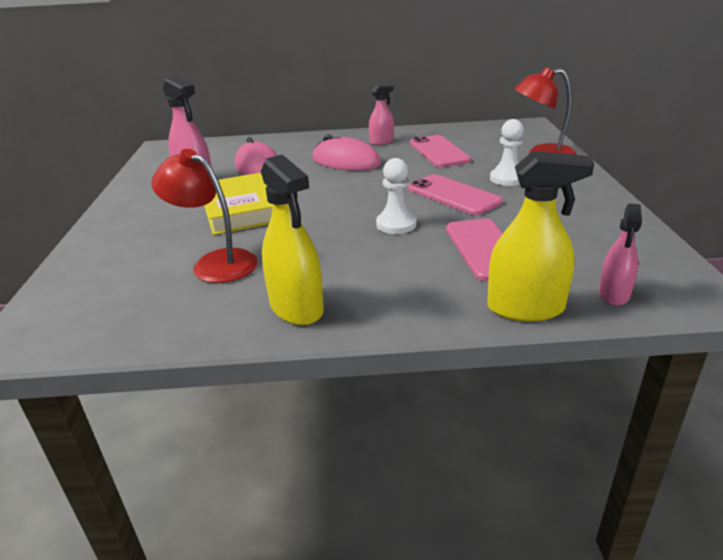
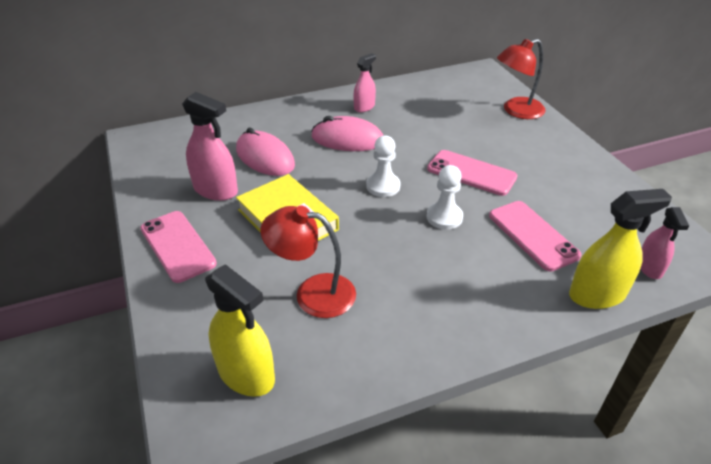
camera: 20 degrees left, 10 degrees up
yellow spray bottle [261,154,324,325] -> yellow spray bottle moved to [205,264,275,397]
pink phone [410,135,471,167] -> pink phone moved to [140,211,217,283]
white pawn [490,119,524,186] -> white pawn moved to [366,136,401,197]

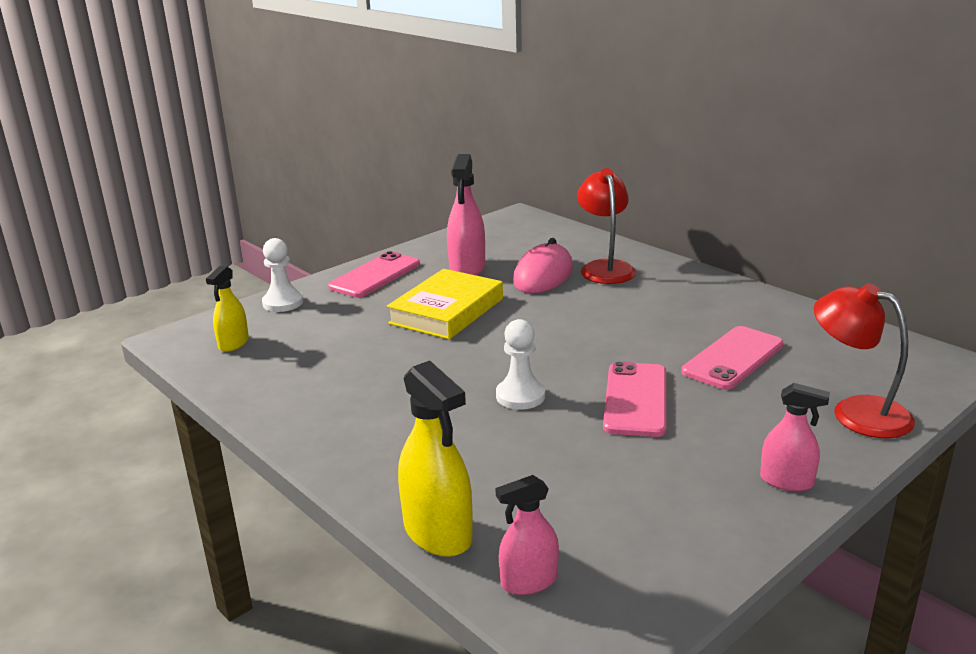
camera: 70 degrees right, 15 degrees down
yellow spray bottle [205,264,275,397] -> yellow spray bottle [206,266,249,352], size x0.62
red lamp [260,206,356,318] -> red lamp moved to [577,168,636,284]
pink mouse [311,116,383,151] -> none
pink spray bottle [353,53,376,112] -> pink spray bottle moved to [760,383,830,491]
white pawn [366,136,401,197] -> white pawn moved to [262,238,303,312]
pink phone [489,201,582,272] -> pink phone moved to [681,326,784,390]

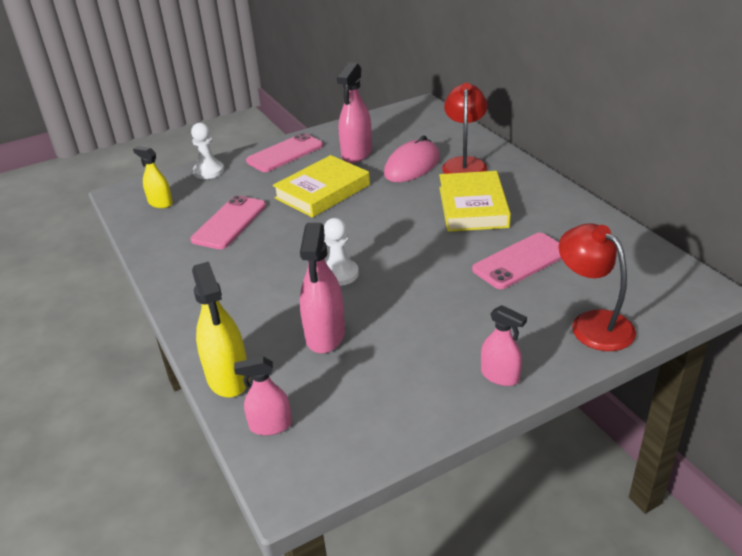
camera: 15 degrees right, 10 degrees up
yellow spray bottle [206,266,249,352] -> yellow spray bottle turned 90 degrees clockwise [133,146,173,208]
pink phone [603,361,666,437] -> pink phone moved to [190,195,266,249]
none -> pink spray bottle [300,223,345,353]
none -> yellow book [439,171,511,232]

